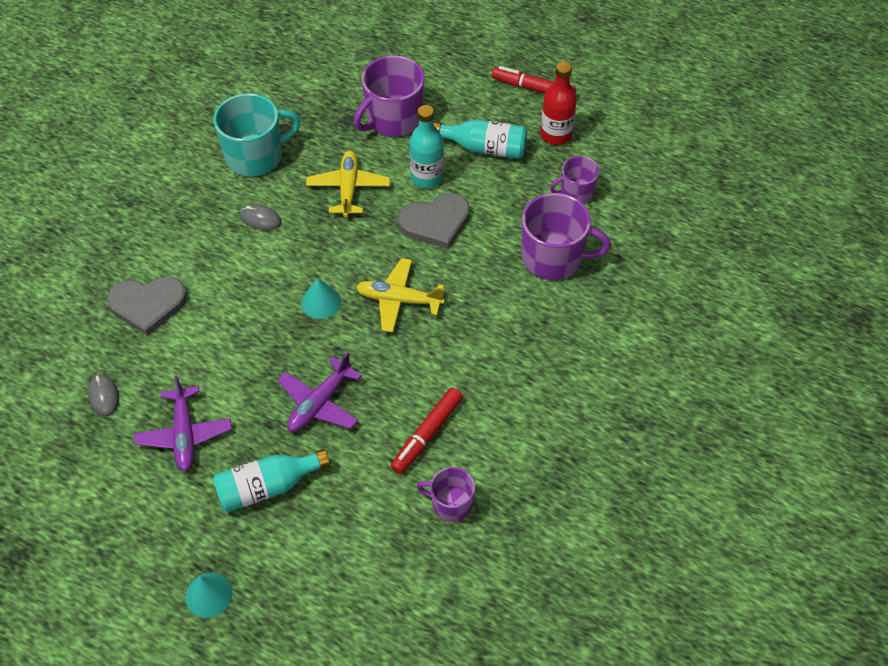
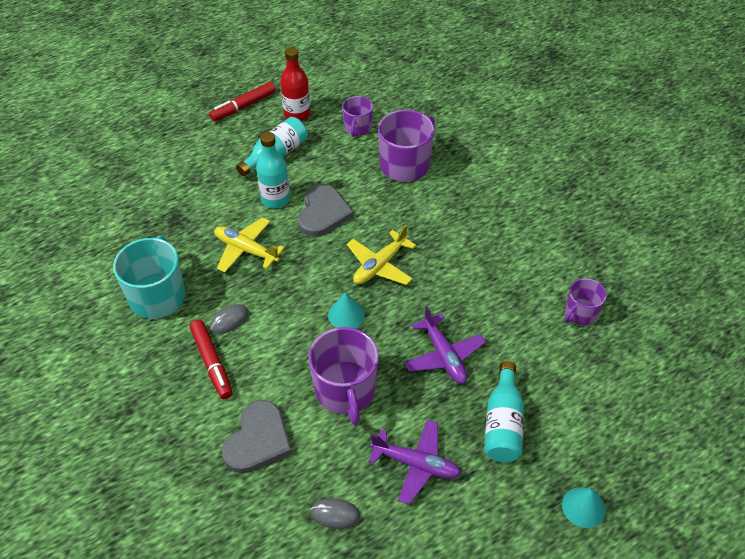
camera: 60 degrees left, 5 degrees down
purple mug [353,56,425,137] -> purple mug moved to [309,327,379,425]
red marker [391,388,463,474] -> red marker moved to [190,320,232,399]

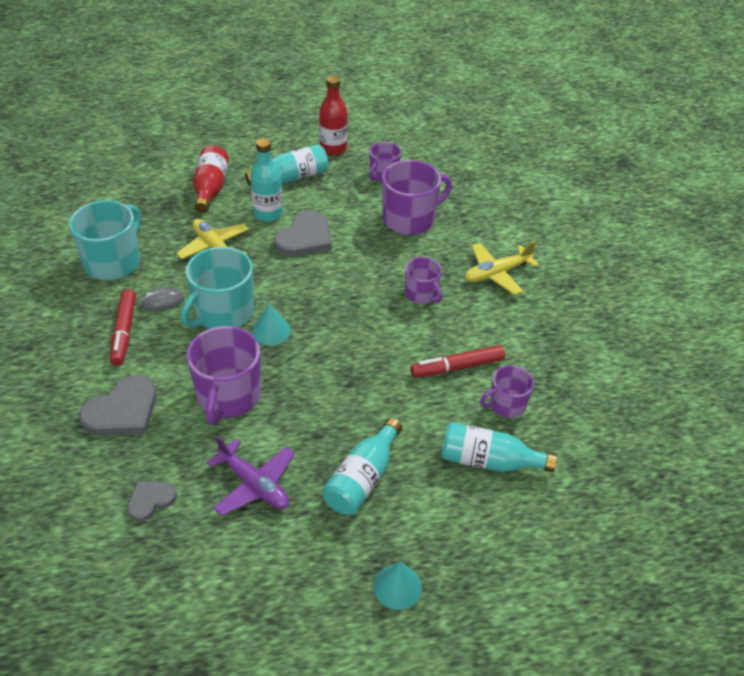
camera: 20 degrees right, 5 degrees down
red marker [209,82,276,121] -> red marker moved to [410,345,505,378]
grey mouse [310,498,360,529] -> grey heart [127,481,177,521]
yellow plane [347,225,416,285] -> yellow plane moved to [465,241,539,295]
purple plane [404,306,486,384] -> none
none -> turquoise mug [181,247,254,329]
none -> red bottle [193,145,229,213]
none -> purple mug [405,257,442,304]
none -> turquoise bottle [441,422,557,472]

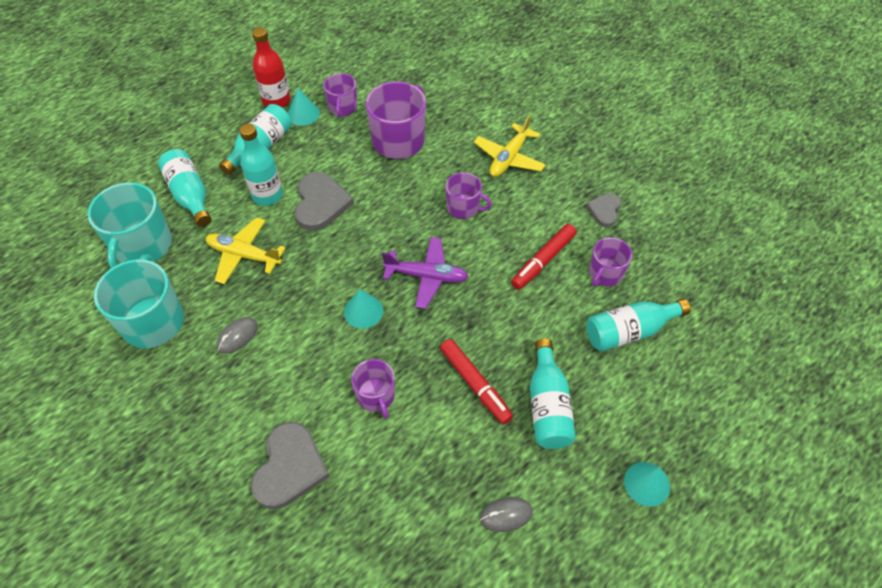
camera: 30 degrees left, 10 degrees up
red marker [110,289,136,366] -> red marker moved to [440,339,513,424]
grey heart [127,481,177,521] -> grey heart moved to [586,193,621,227]
turquoise mug [181,247,254,329] -> turquoise mug moved to [88,182,172,269]
purple mug [187,326,261,425] -> purple mug [351,359,395,419], size x0.58
red bottle [193,145,229,213] -> turquoise bottle [158,149,211,227]
purple plane [207,435,295,516] -> purple plane moved to [382,237,469,309]
none -> turquoise cone [288,88,320,126]
none -> grey mouse [480,497,533,532]

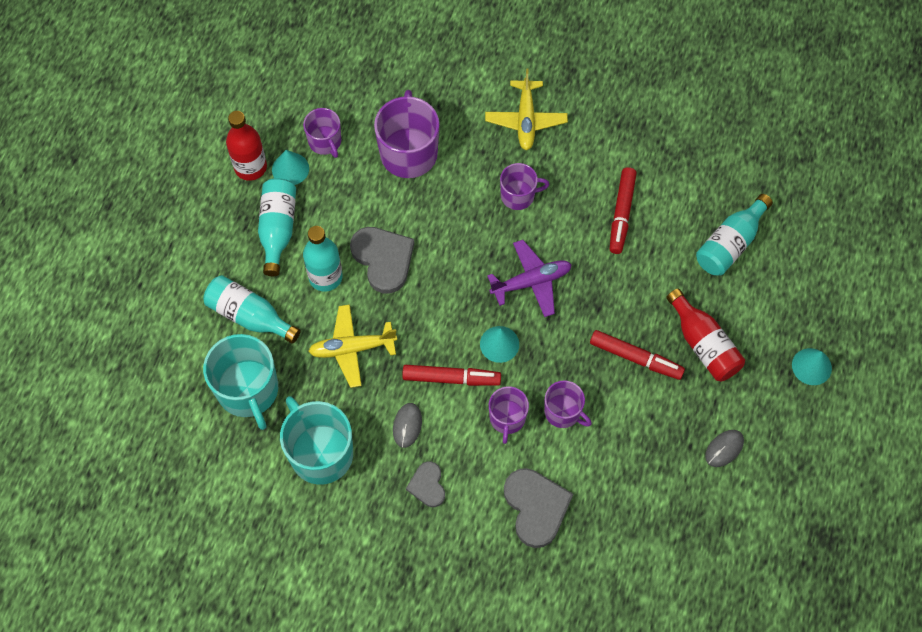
camera: 30 degrees left, 10 degrees up
turquoise bottle [530,339,576,449] -> red bottle [666,288,745,381]
grey heart [586,193,621,227] -> grey heart moved to [406,461,445,507]
purple mug [589,237,632,287] -> purple mug moved to [489,386,529,444]
none -> red marker [402,365,501,386]

